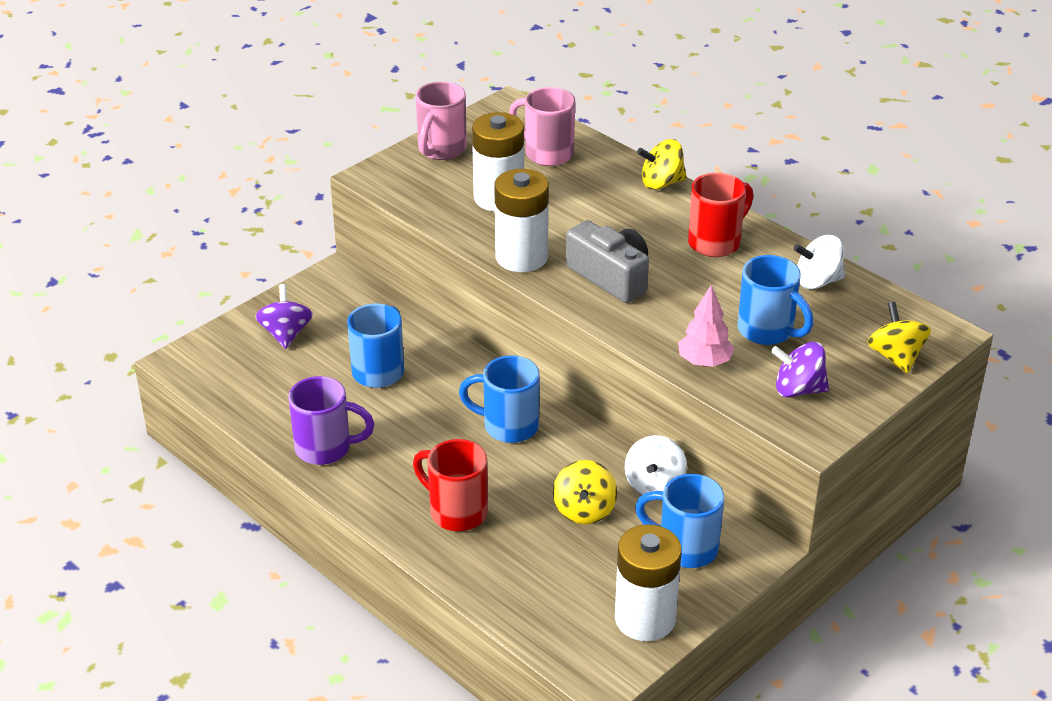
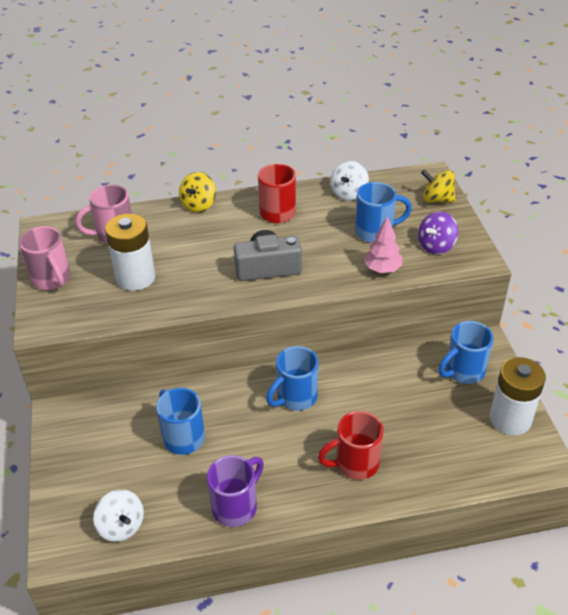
camera: 55 degrees left, 5 degrees up
purple spinning top [255,284,313,349] -> none
white battery [494,169,549,272] -> none
yellow spinning top [553,460,617,524] -> none
white spinning top [625,435,687,495] -> white spinning top moved to [93,489,144,542]

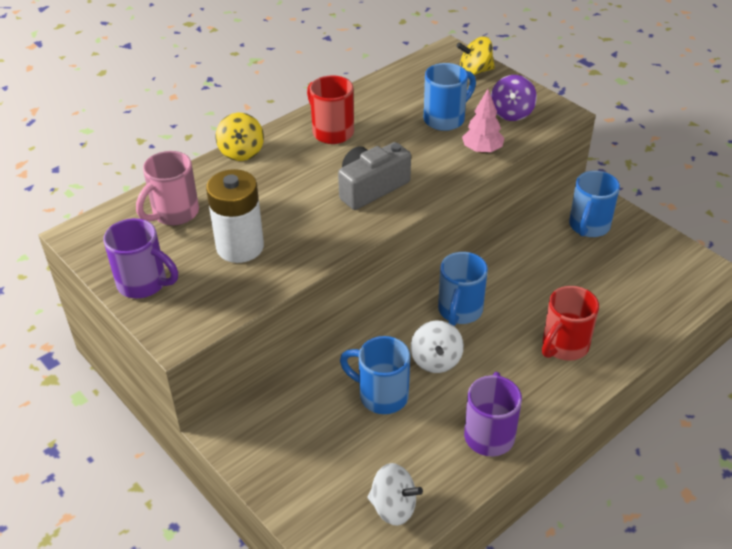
camera: 30 degrees left, 0 degrees up
pink mug [19,226,71,290] -> purple mug [103,218,178,298]
white spinning top [331,161,369,201] -> white spinning top moved to [411,320,464,373]
white battery [490,357,546,435] -> none

